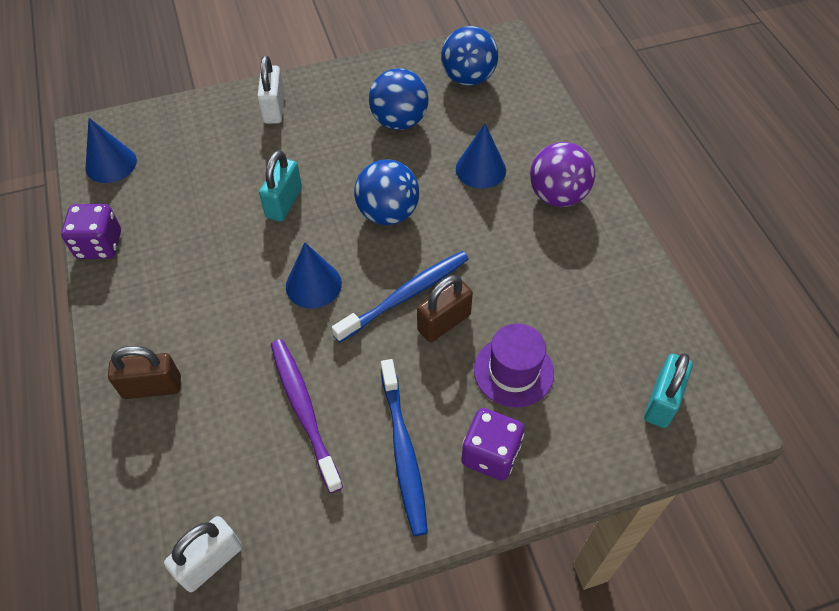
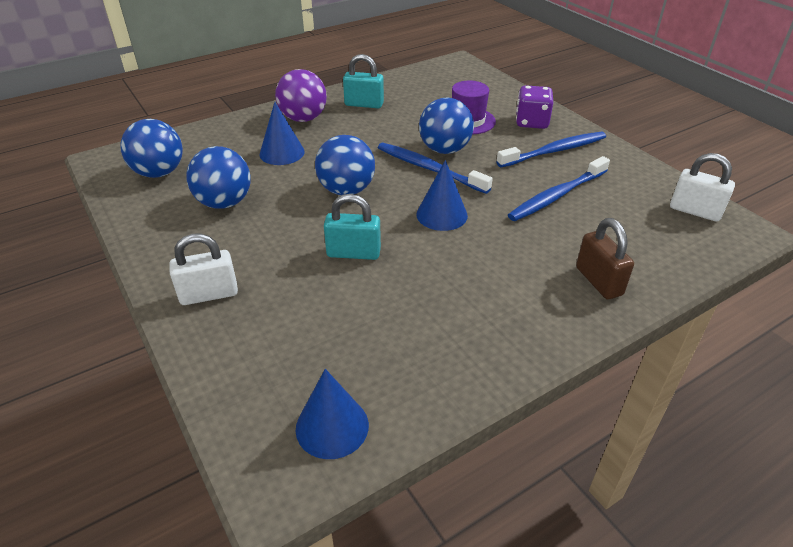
camera: 105 degrees left, 15 degrees down
purple dice [61,204,121,259] -> none
purple toothbrush [271,339,343,493] -> blue toothbrush [508,156,610,221]
brown padlock [417,275,473,342] -> blue ball [419,97,474,154]
turquoise padlock [644,353,693,428] -> turquoise padlock moved to [343,54,384,108]

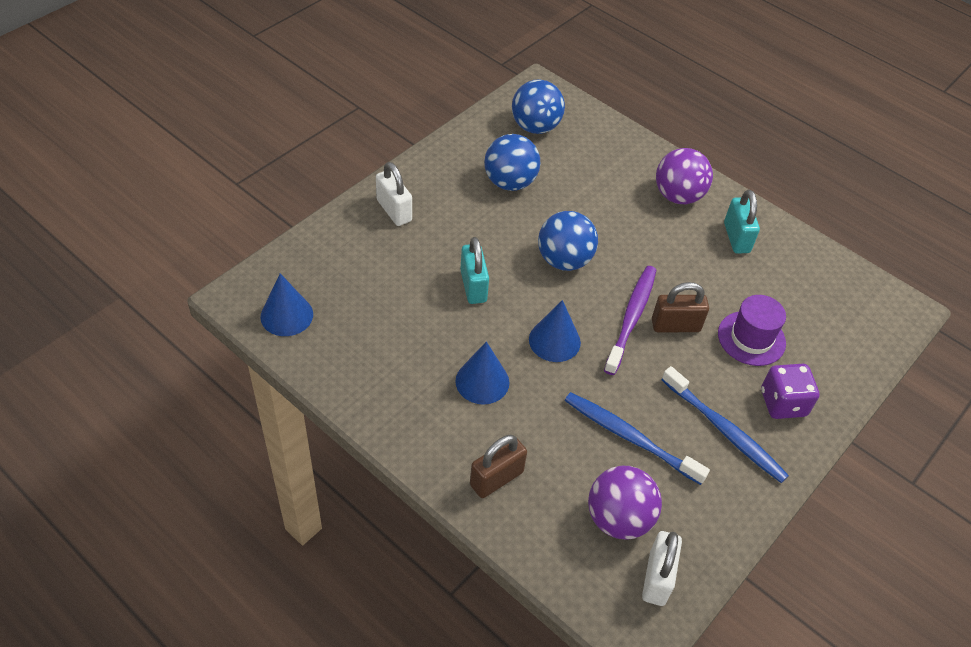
camera: 70 degrees right, 10 degrees up
blue cone [259,102,305,165] -> blue cone moved to [455,341,509,405]
blue toothbrush [378,143,493,194] -> purple toothbrush [604,266,656,375]
blue ball [419,97,474,154] -> brown padlock [652,282,709,332]
none -> purple ball [588,466,662,540]

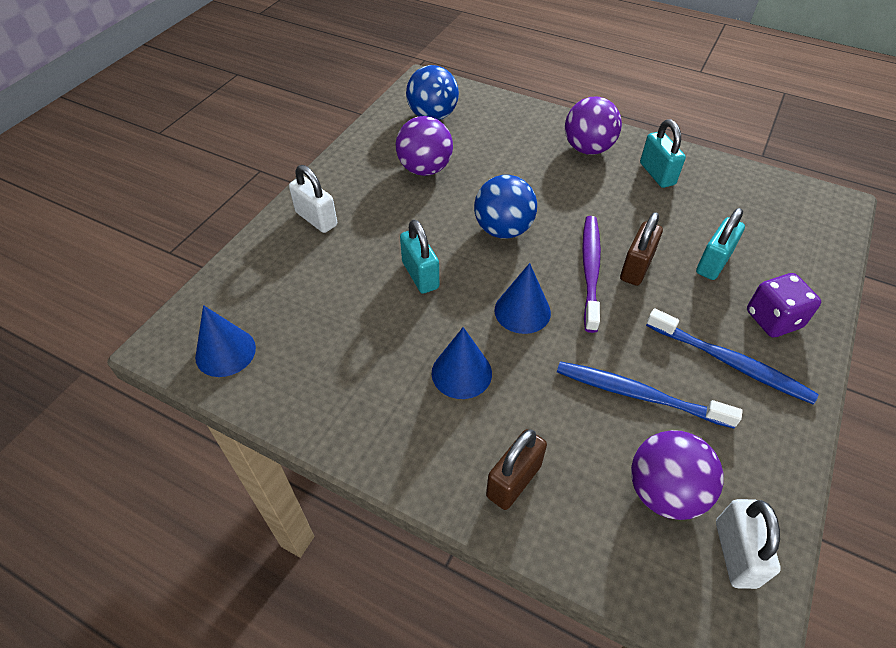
camera: 10 degrees left, 0 degrees up
blue ball [484,134,540,191] -> purple ball [396,116,453,176]
brown padlock [652,282,709,332] -> brown padlock turned 45 degrees counterclockwise [620,212,663,286]
purple hat [718,295,786,366] -> turquoise padlock [696,208,745,280]

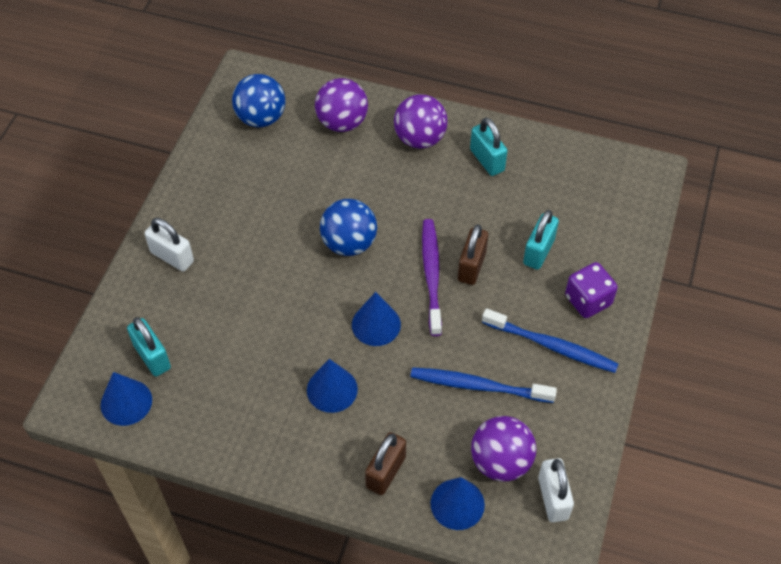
camera: 10 degrees left, 5 degrees up
purple ball [396,116,453,176] -> purple ball moved to [315,78,368,132]
turquoise padlock [400,220,439,294] -> turquoise padlock moved to [127,317,171,377]
none -> blue cone [430,477,485,530]

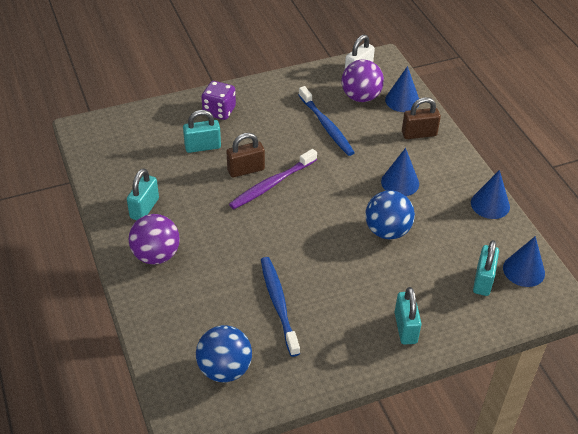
camera: 130 degrees left, 10 degrees down
white padlock [145,218,194,271] -> turquoise padlock [394,287,422,345]
purple ball [315,78,368,132] -> none
blue ball [320,199,377,256] -> blue ball moved to [365,190,415,240]
blue cone [352,292,401,346] -> blue cone moved to [471,170,510,219]
blue toothbrush [482,308,619,373] -> blue toothbrush moved to [261,257,300,357]

